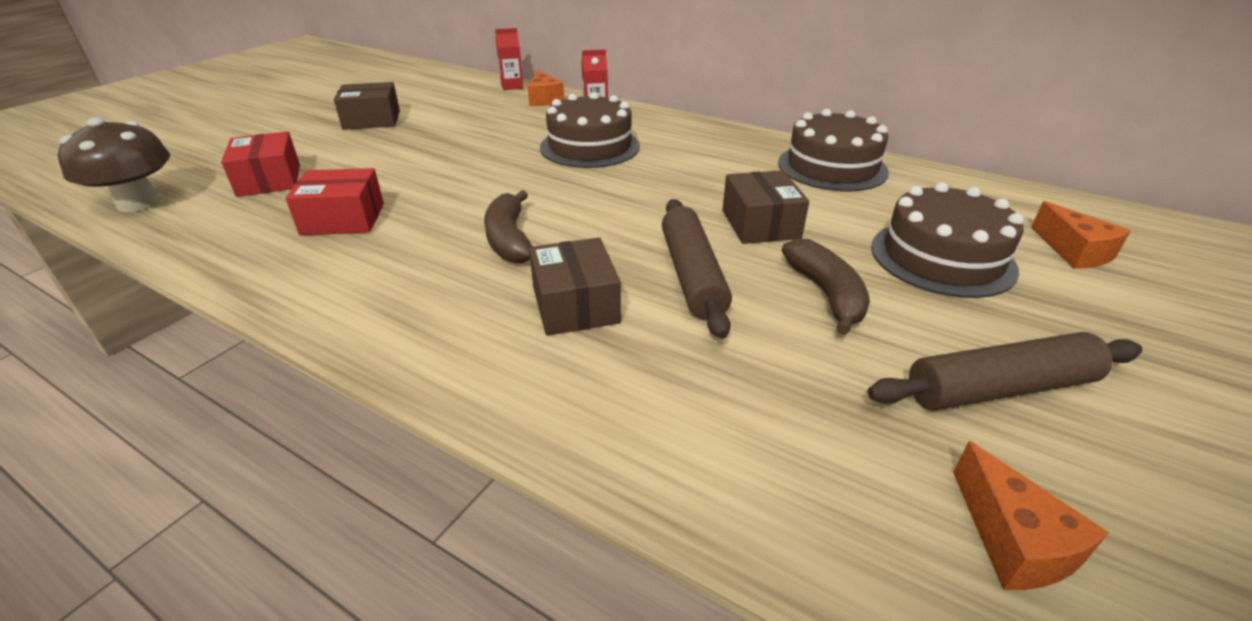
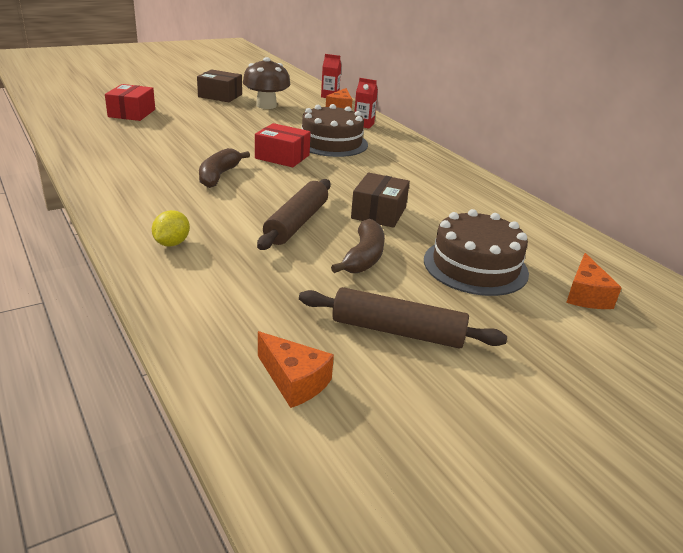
camera: 25 degrees right, 5 degrees down
brown mushroom [57,117,170,212] -> brown mushroom moved to [243,57,290,109]
red box [285,168,384,235] -> red box moved to [255,123,311,167]
brown box [529,238,621,336] -> none
brown cake [778,109,889,191] -> none
orange cheese [953,441,1109,590] -> orange cheese turned 60 degrees counterclockwise [258,331,334,408]
none -> yellow lemon [152,210,190,246]

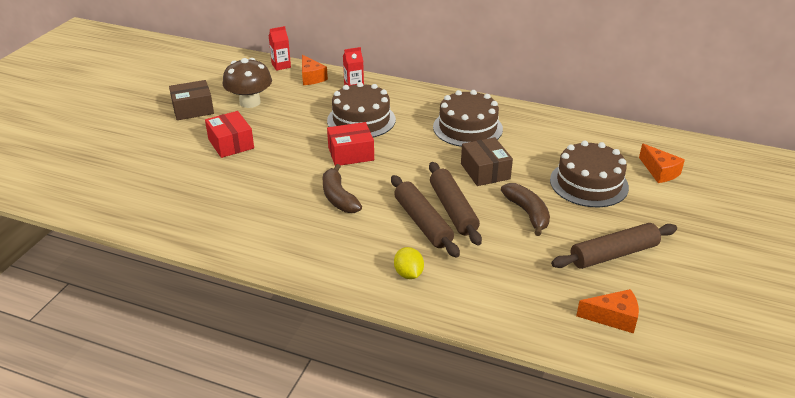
camera: 35 degrees left, 5 degrees up
red box [105,84,155,121] -> red box moved to [205,111,254,158]
none -> brown rolling pin [391,175,460,258]
none -> brown cake [433,90,503,147]

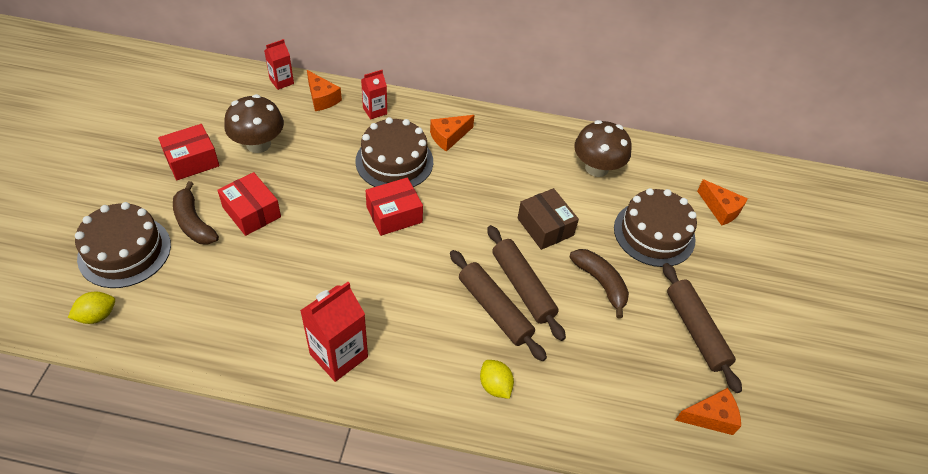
camera: 15 degrees left, 15 degrees up
brown box [169,80,214,120] -> red box [158,124,219,180]
brown banana [323,164,362,213] -> brown banana moved to [173,181,219,245]
brown cake [433,90,503,147] -> brown cake moved to [75,202,171,288]
brown rolling pin [551,223,677,269] -> brown rolling pin turned 75 degrees counterclockwise [663,263,742,393]
none -> yellow lemon [68,292,115,324]
none -> red carton [300,282,368,382]
none -> orange cheese [430,115,474,152]
none -> brown mushroom [574,120,632,177]

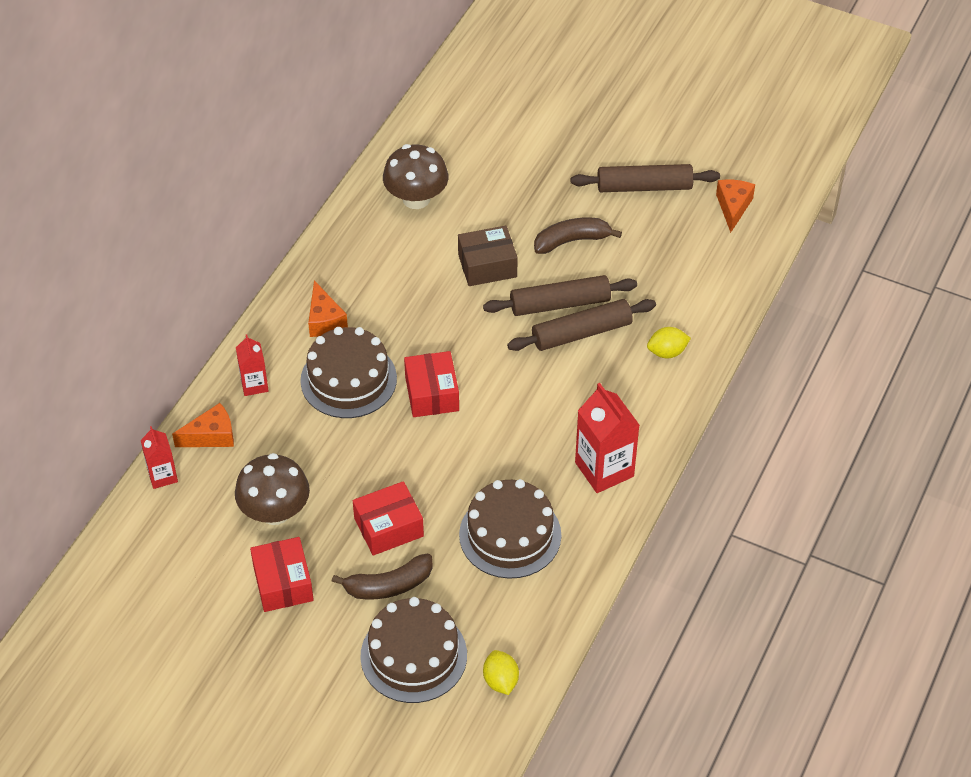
camera: 70 degrees left, 0 degrees up
brown cake [614,188,697,267] -> brown cake moved to [459,479,561,579]
orange cheese [697,179,748,226] -> none

